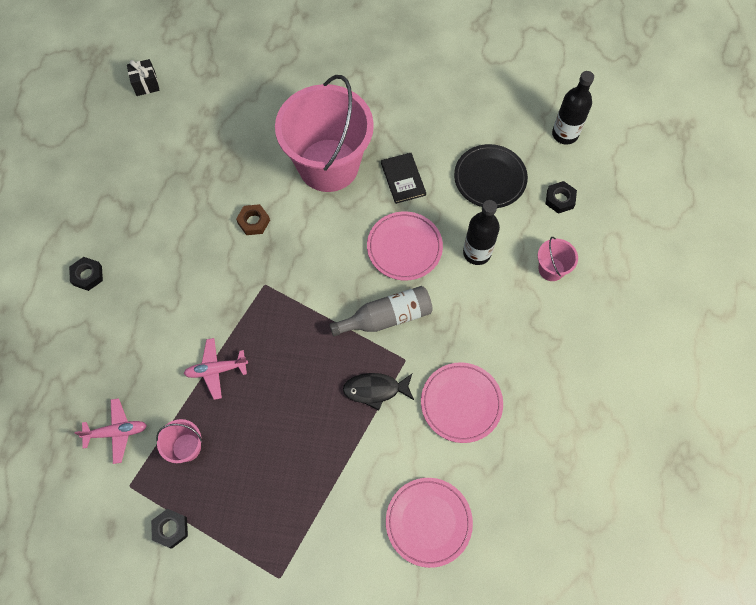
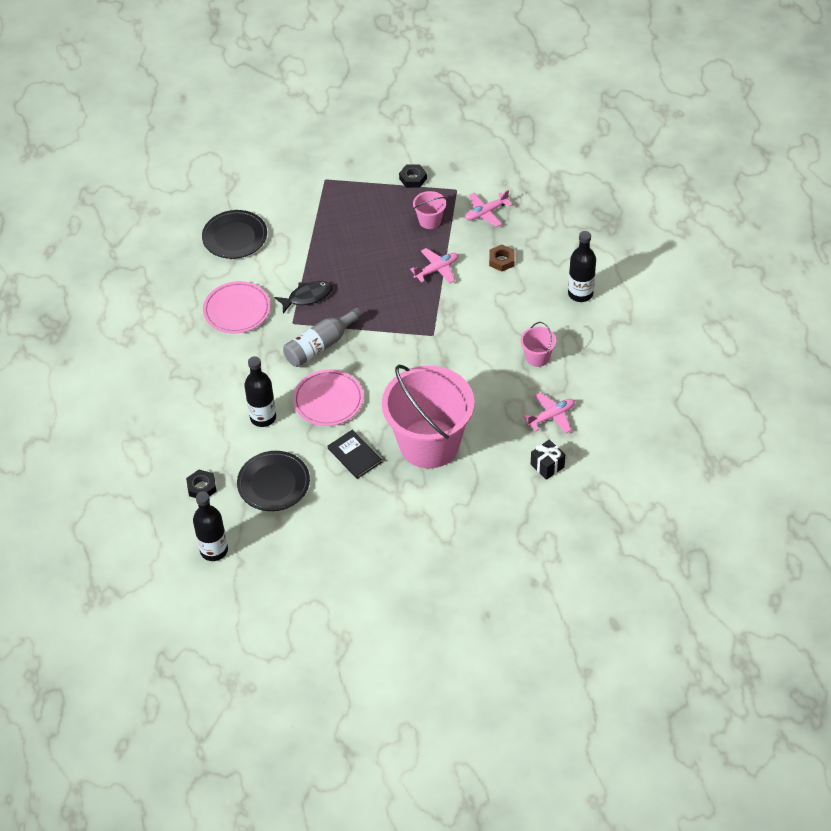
camera: 160 degrees right, 15 degrees down
black nut [69,257,103,291] -> black bottle [568,231,596,302]
black gift [127,59,160,96] -> black gift moved to [531,439,565,480]
brown nut [236,204,270,235] -> brown nut moved to [489,245,515,272]
pink plate [386,478,473,568] -> black plate [202,210,267,259]
pink bucket [538,237,578,281] -> pink bucket moved to [521,322,556,367]
none -> pink plane [523,392,575,433]

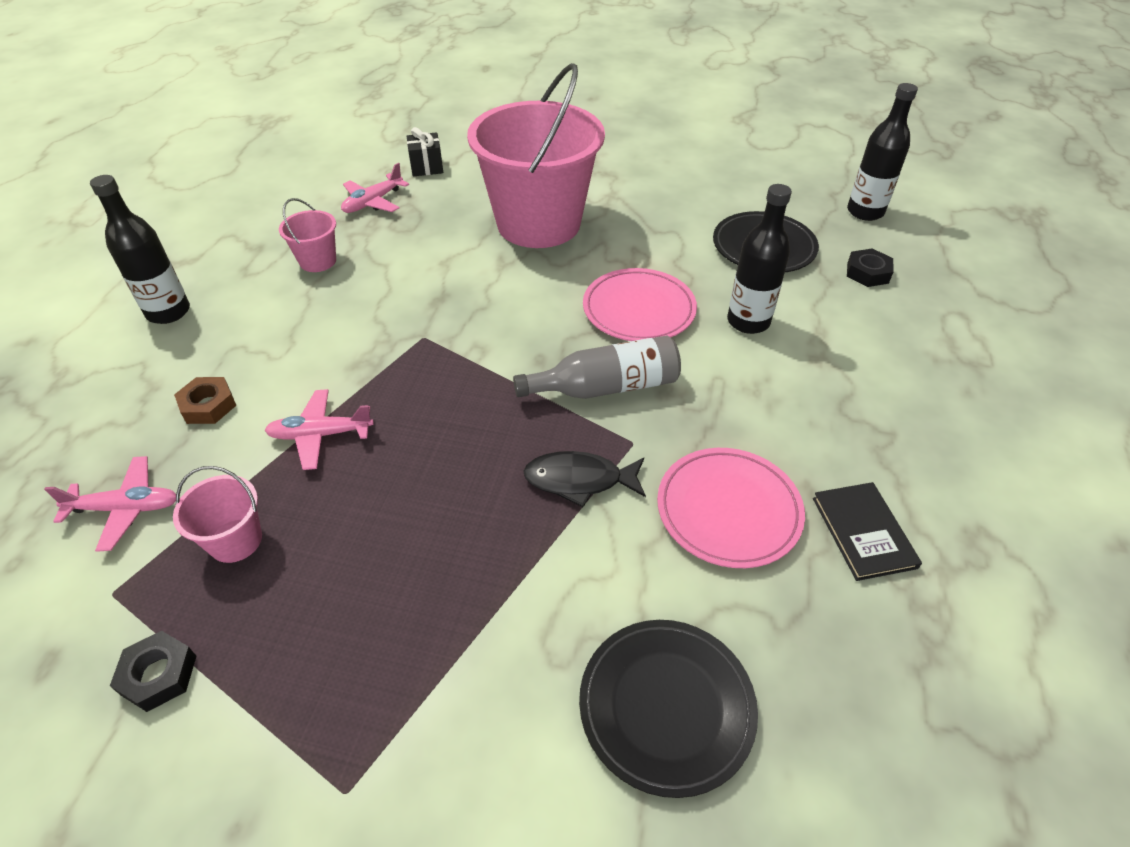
camera: 155 degrees left, 5 degrees down
black book [328,429,382,479] -> black book moved to [813,482,922,581]
pink plane [523,392,575,433] -> pink plane turned 45 degrees counterclockwise [341,163,409,213]

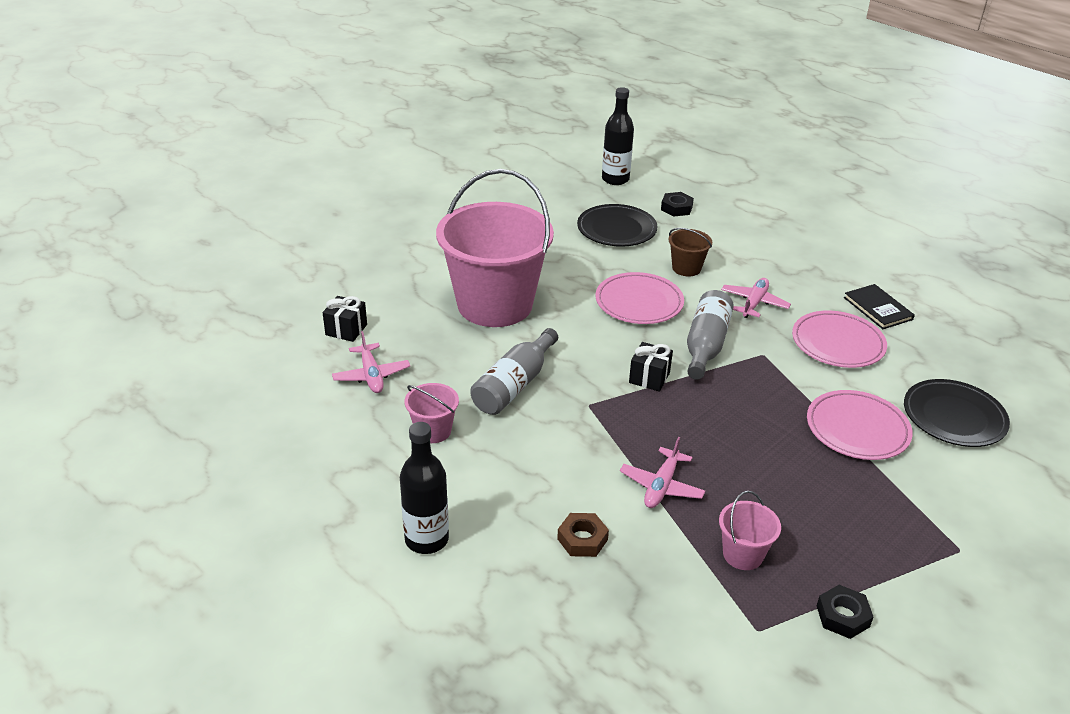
camera: 60 degrees left, 10 degrees down
pink plane [44,456,176,552] -> pink plane moved to [721,278,791,318]
black fish [523,451,646,507] -> none
black bottle [727,184,792,334] -> brown bucket [669,228,712,276]
black book [813,482,922,581] -> black book turned 45 degrees clockwise [844,284,915,329]
none -> grey bottle [470,328,558,415]
none -> black gift [629,342,673,392]
none -> pink plate [807,390,913,460]

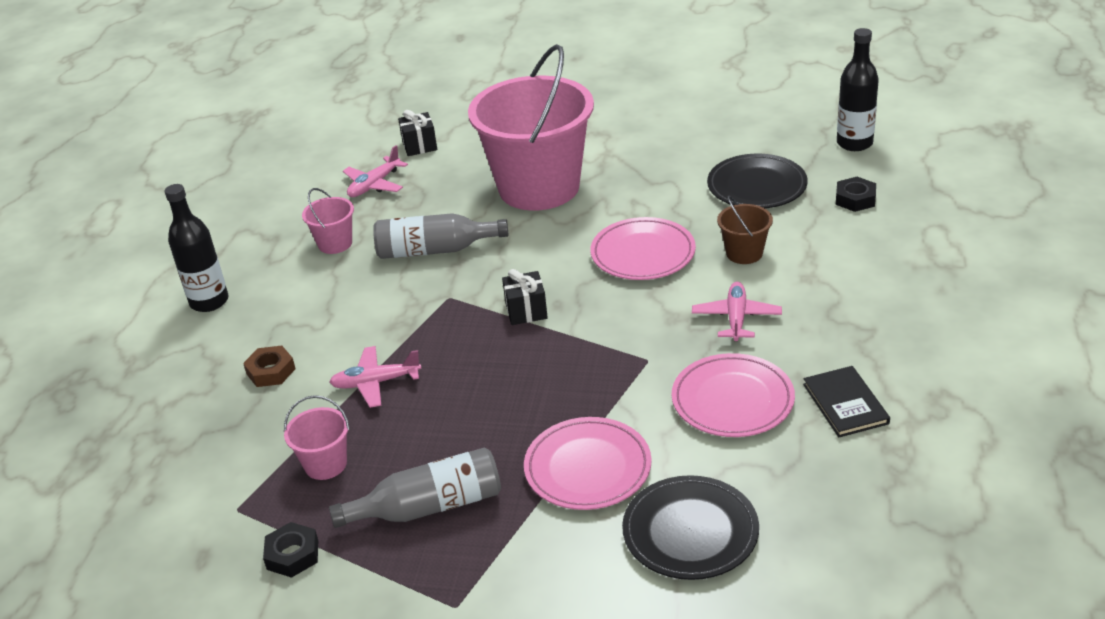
camera: 60 degrees right, 0 degrees up
grey bottle [687,290,734,379] -> grey bottle moved to [329,447,501,528]
pink plane [721,278,791,318] -> pink plane turned 75 degrees counterclockwise [692,282,782,342]
black book [844,284,915,329] -> black book turned 45 degrees counterclockwise [803,366,890,437]

